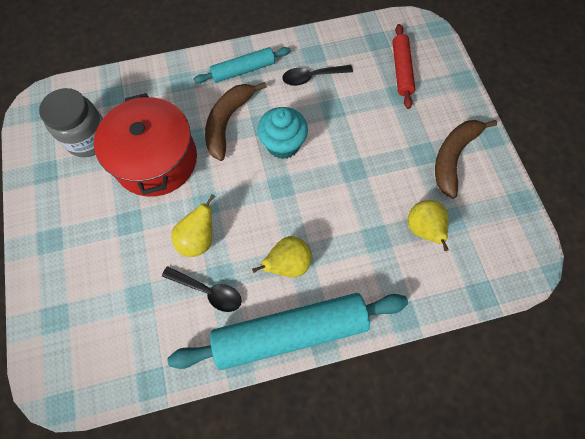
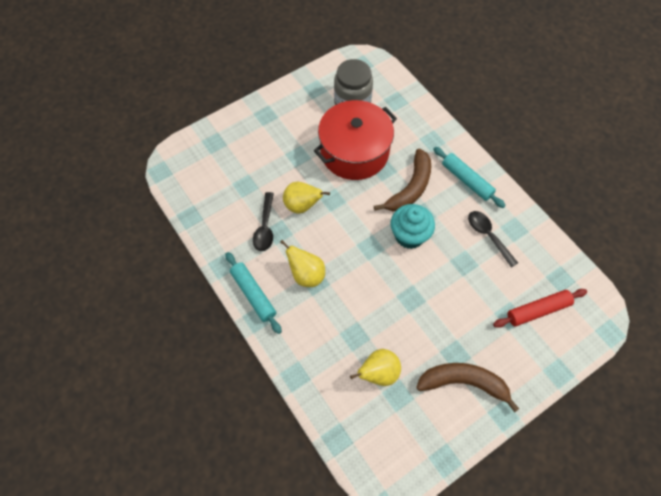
camera: 70 degrees right, 5 degrees down
turquoise rolling pin [167,293,408,370] -> turquoise rolling pin [225,252,282,334], size x0.54
brown banana [205,82,266,161] -> brown banana turned 120 degrees clockwise [374,149,431,211]

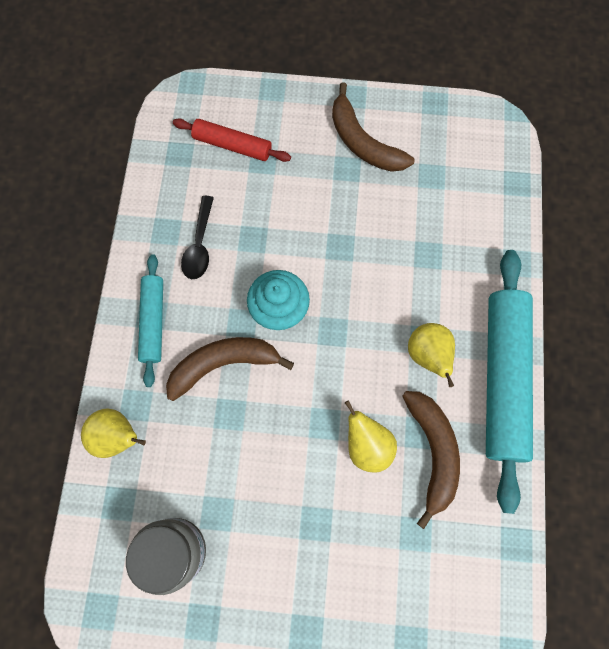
camera: 140 degrees left, 10 degrees up
turquoise rolling pin [225,252,282,334] -> turquoise rolling pin [486,250,533,514], size x1.86
black spoon [253,192,274,251] -> brown banana [402,391,460,529]
red pot [314,100,397,180] -> none
yellow pear [350,349,401,386] -> yellow pear moved to [81,408,146,458]

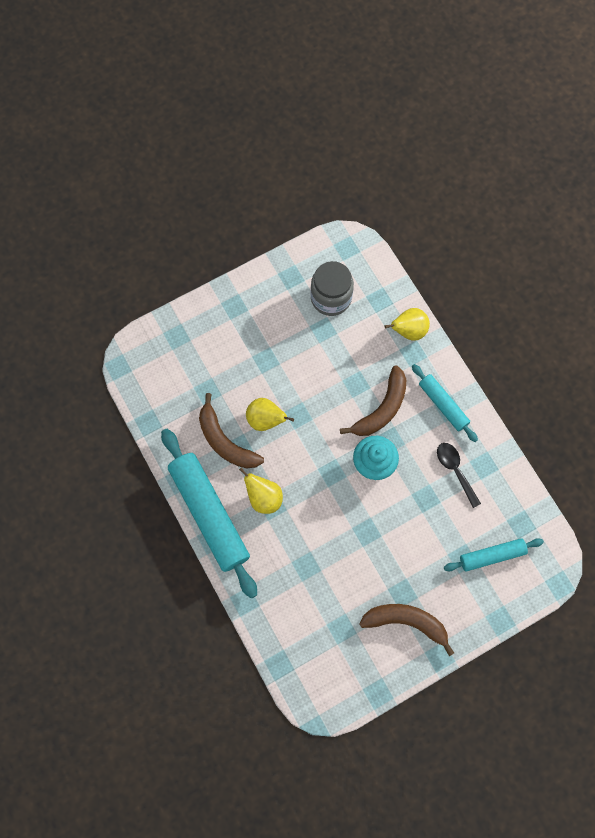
camera: 145 degrees right, 0 degrees up
red rolling pin [173,118,291,162] -> turquoise rolling pin [444,538,544,571]

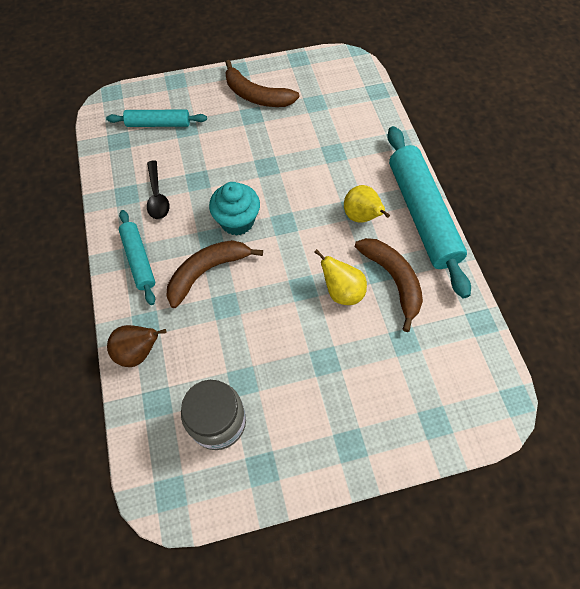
camera: 165 degrees left, 10 degrees down
yellow pear [385,308,430,340] -> brown pear [107,325,166,367]

